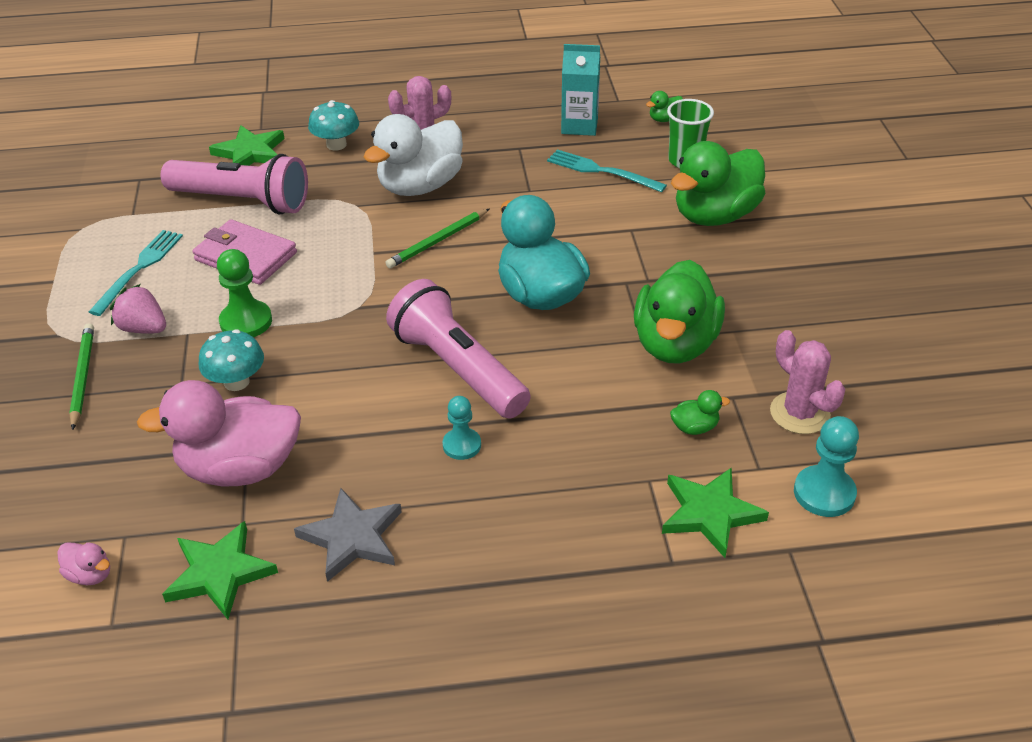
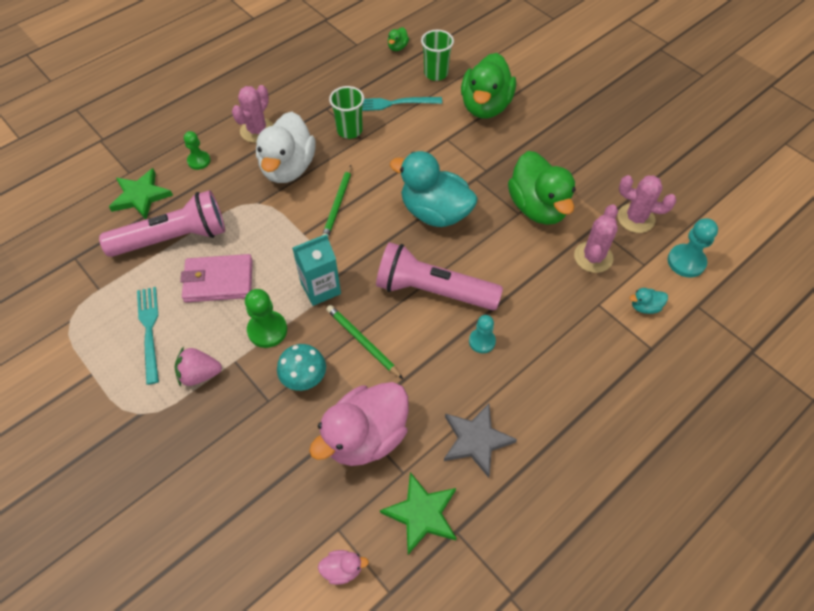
camera: 35 degrees left, 15 degrees up
green pencil [69,323,94,430] -> green pencil moved to [326,305,403,379]
turquoise mushroom [308,100,359,150] -> green pawn [184,131,210,170]
turquoise carton [561,44,600,136] -> turquoise carton moved to [293,234,341,306]
green star [662,467,769,558] -> turquoise duck [630,288,668,314]
green duck [670,390,730,435] -> pink cactus [574,204,618,273]
none -> green cup [329,86,364,139]

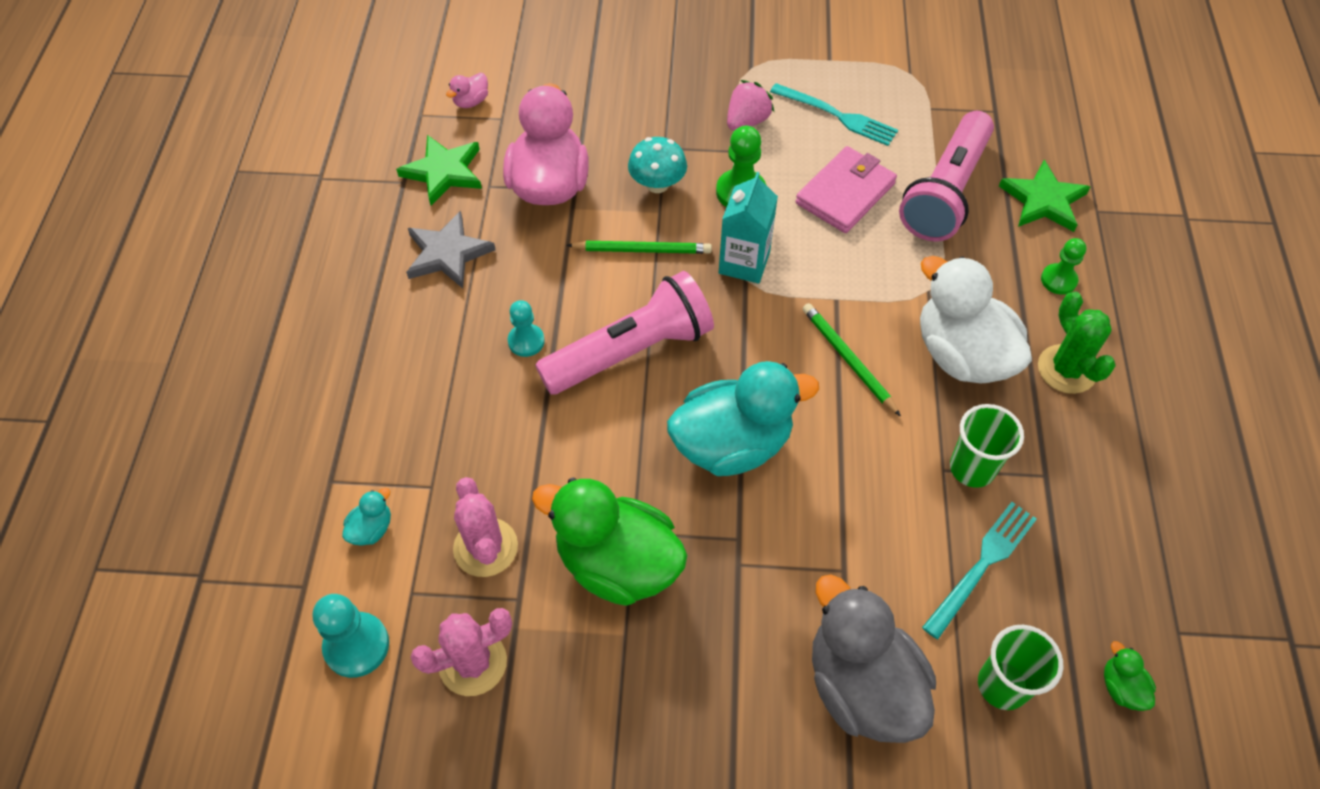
camera: 135 degrees right, 0 degrees up
pink cactus [232,85,273,143] -> green cactus [1038,291,1116,394]
green duck [461,53,516,119] -> grey duck [812,574,936,743]

